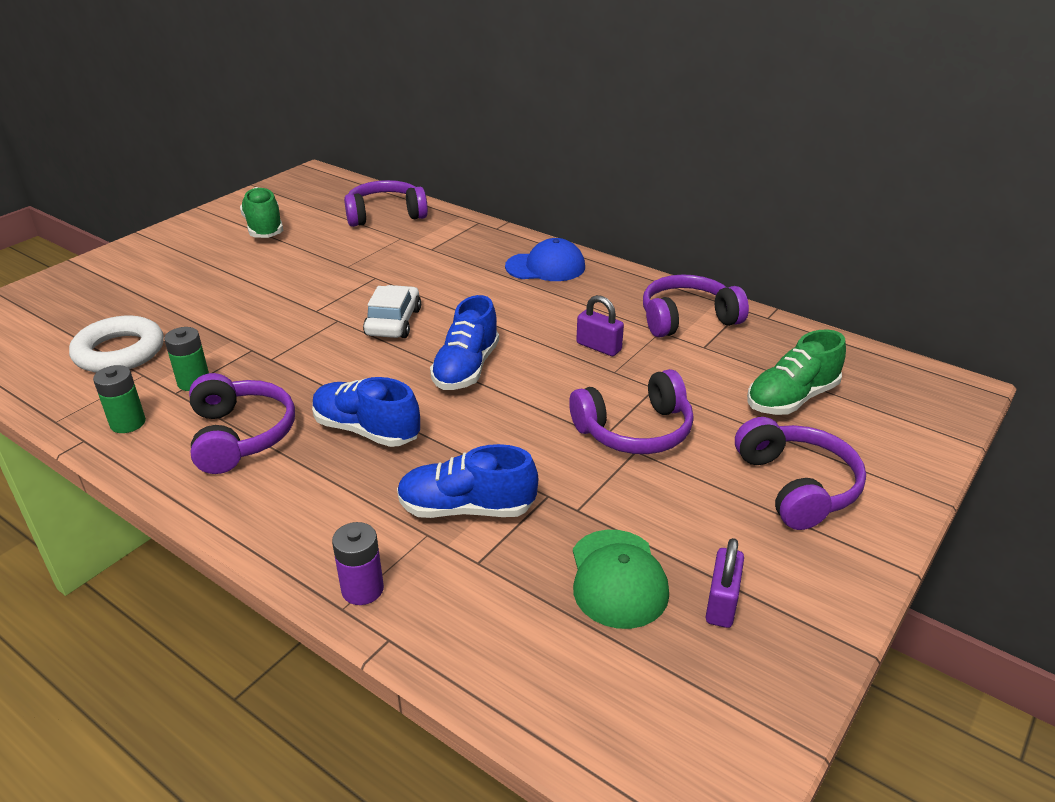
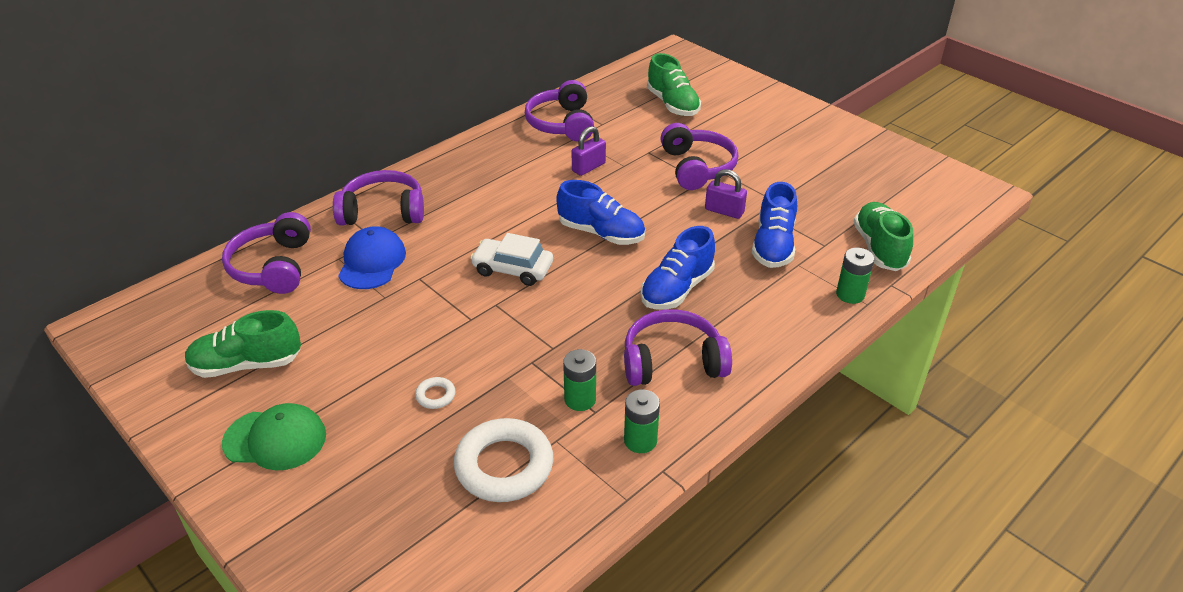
camera: 80 degrees left, 5 degrees up
purple battery [332,522,384,605] -> green battery [836,248,874,304]
blue cap [505,238,585,281] -> blue cap moved to [338,226,406,289]
green cap [573,530,669,629] -> green cap moved to [222,403,326,470]
purple padlock [706,538,744,628] -> purple padlock moved to [705,169,747,219]
purple headphones [735,417,866,530] -> purple headphones moved to [333,170,424,225]
none -> white ring [415,377,455,409]
none -> green shoe [854,202,913,271]

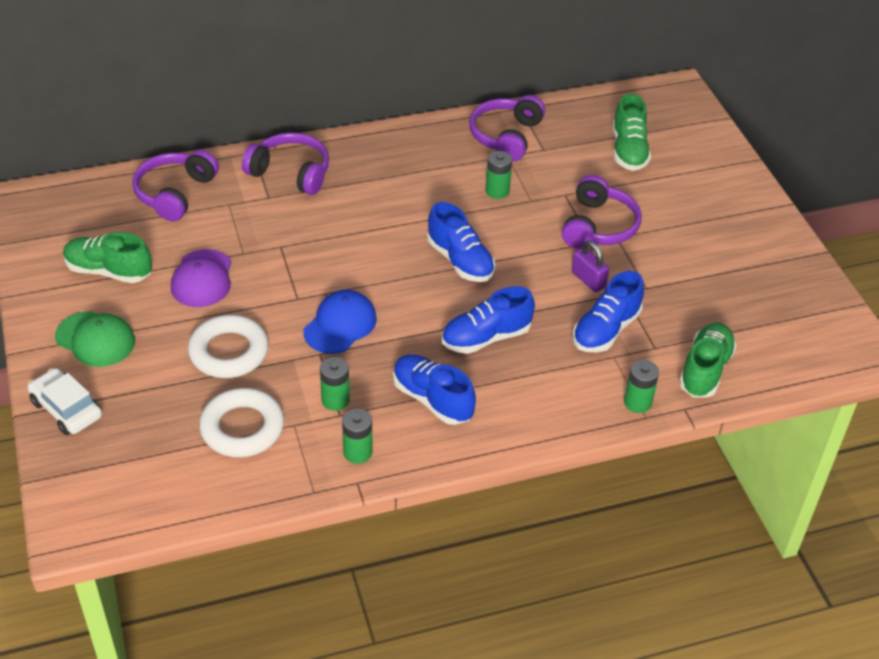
camera: 25 degrees right, 5 degrees up
blue cap [338,226,406,289] -> blue cap moved to [304,290,377,354]
white ring [415,377,455,409] -> white ring [188,315,268,378], size x2.30
white car [470,233,553,286] -> white car moved to [28,368,102,435]
purple padlock [572,126,606,176] -> green battery [485,151,512,199]
purple headphones [624,309,732,386] -> blue shoe [393,354,476,425]
none -> purple cap [171,249,231,307]

